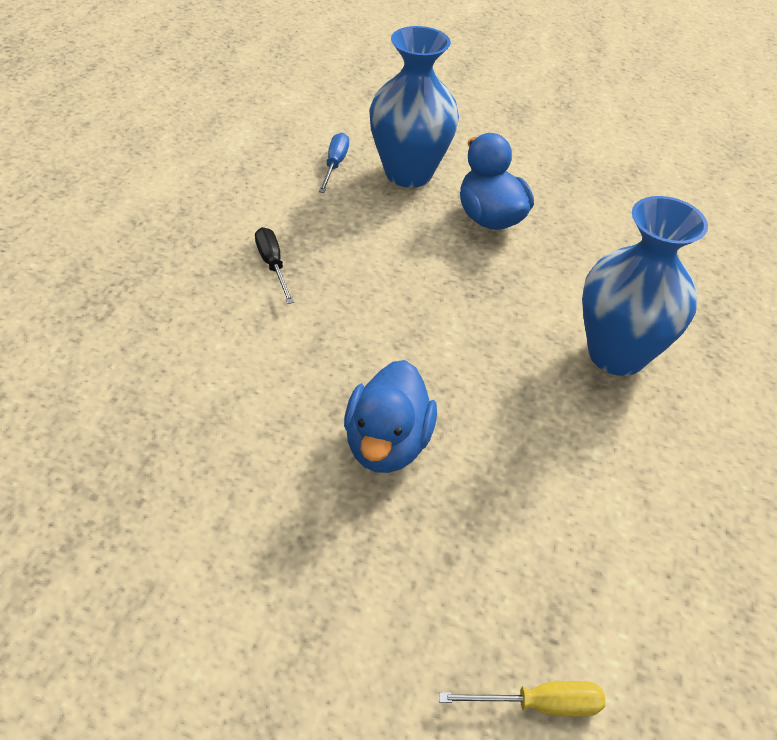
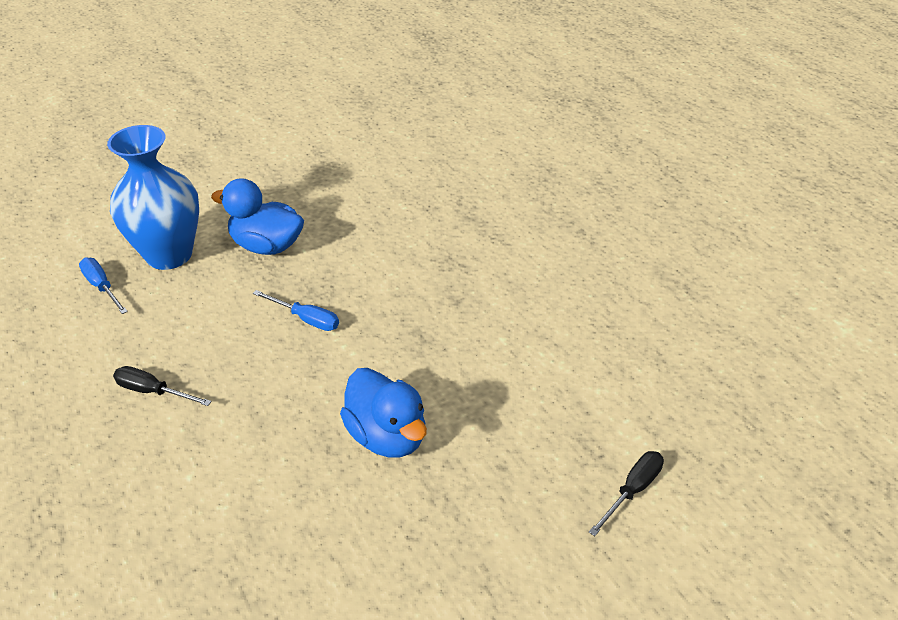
camera: 45 degrees left, 5 degrees down
yellow screwdriver [439,681,605,717] -> black screwdriver [589,451,664,536]
blue vase [582,196,708,376] -> none
none -> blue screwdriver [253,290,339,331]

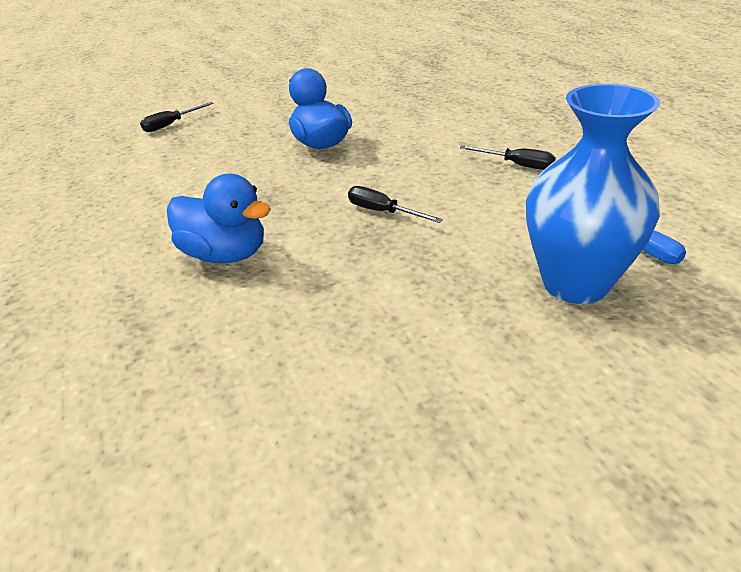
camera: 170 degrees left, 5 degrees down
blue duck [211,178,304,255] -> blue duck moved to [167,174,271,263]
blue screwdriver [253,290,339,331] -> black screwdriver [348,186,443,223]

